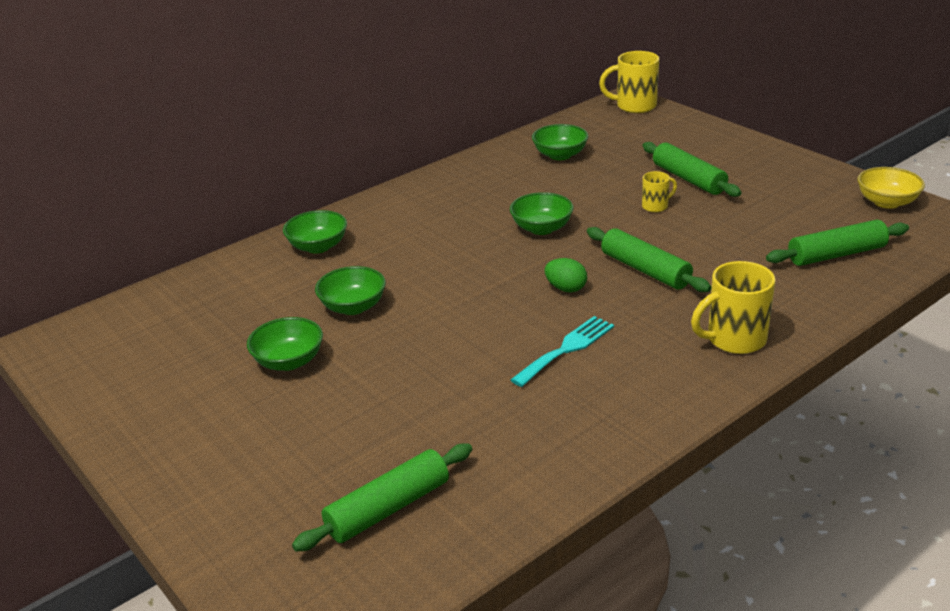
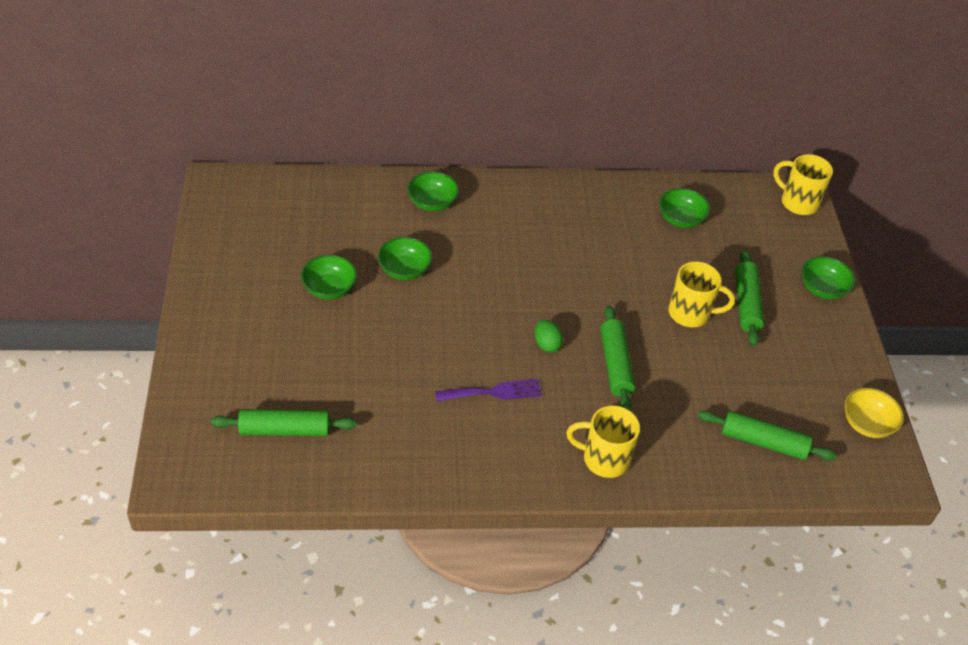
camera: 30 degrees right, 15 degrees up
green bowl [510,192,574,235] -> green bowl moved to [802,256,855,299]
turquoise fork [511,316,614,387] -> purple fork [435,379,542,401]
yellow mug [642,171,677,212] -> yellow mug [669,261,735,327], size x1.82

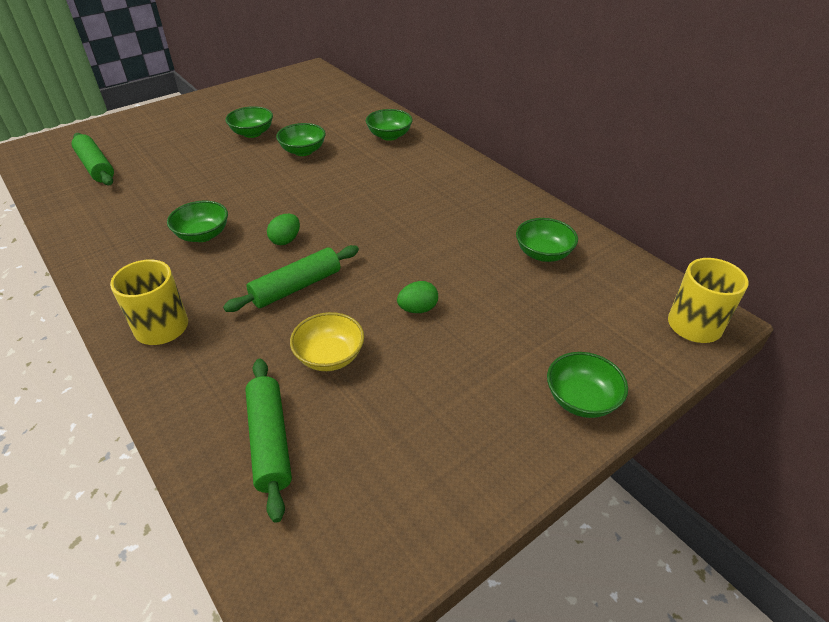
camera: 60 degrees right, 5 degrees down
purple fork [435,379,542,401] -> green bowl [167,201,228,242]
yellow mug [669,261,735,327] -> green egg [397,281,438,313]
green rolling pin [735,250,764,346] -> none
yellow bowl [844,388,904,438] -> yellow bowl moved to [290,312,364,371]

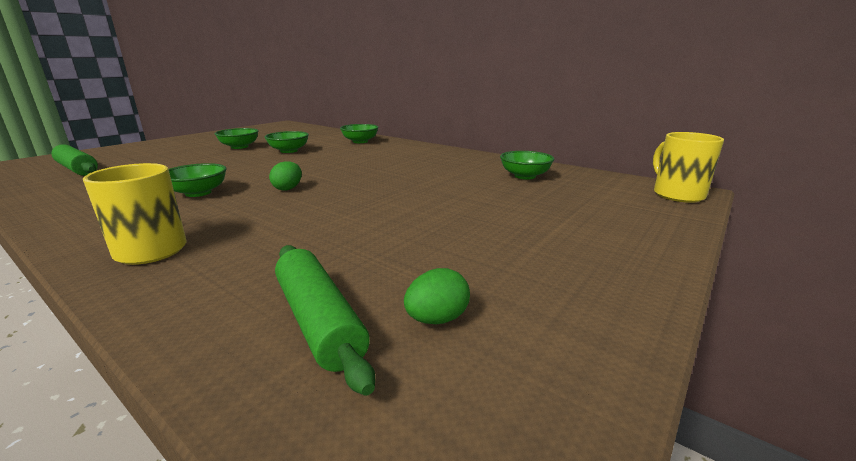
camera: 15 degrees left, 20 degrees down
green rolling pin [223,245,359,312] -> none
yellow bowl [290,312,364,371] -> none
green egg [397,281,438,313] -> green egg moved to [404,268,470,324]
green bowl [547,352,628,418] -> none

